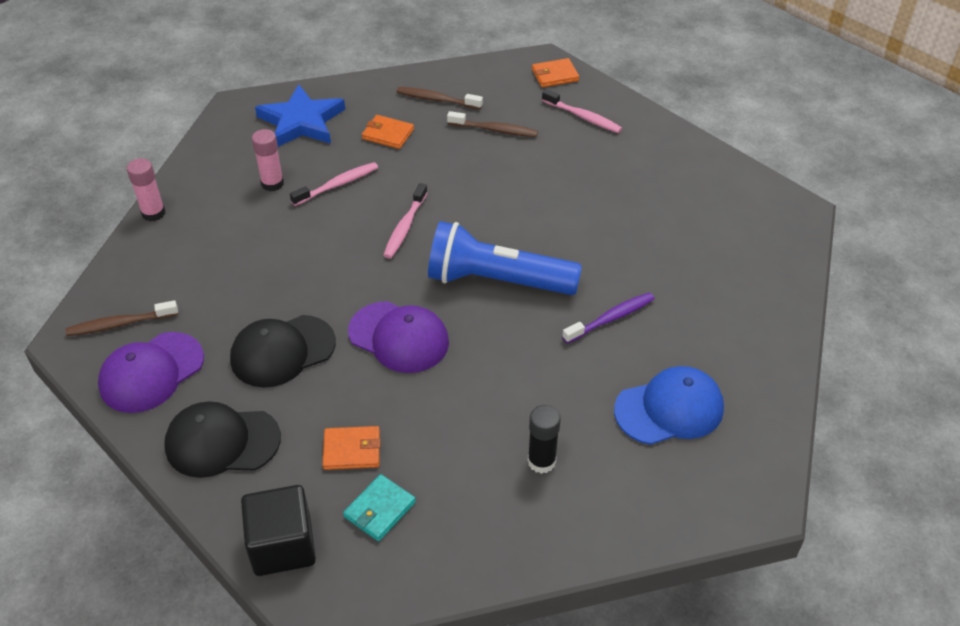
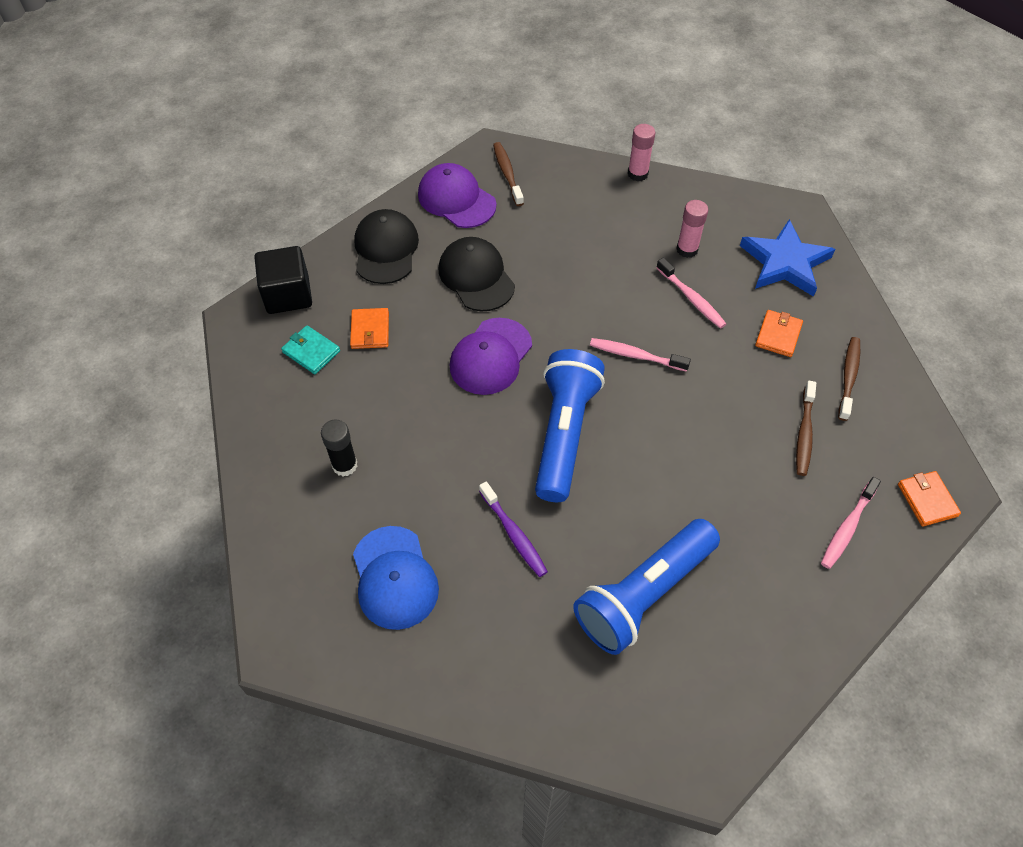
camera: 90 degrees right, 10 degrees up
none -> blue flashlight [573,519,720,655]

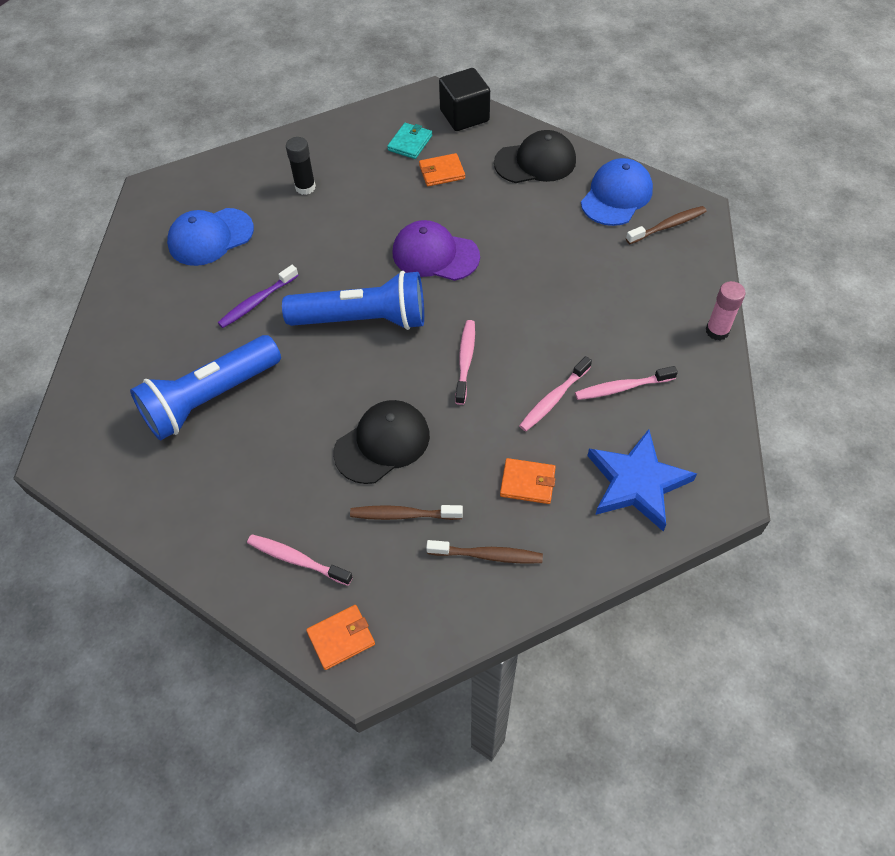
camera: 80 degrees right, 0 degrees up
purple cap [418,163,496,228] -> blue cap [581,158,653,226]
black cap [438,237,515,311] -> black cap moved to [333,400,430,484]
blue flashlight [573,519,720,655] -> blue flashlight turned 75 degrees counterclockwise [130,335,281,440]
pink glue stick [676,200,708,258] -> pink toothbrush [575,366,678,400]

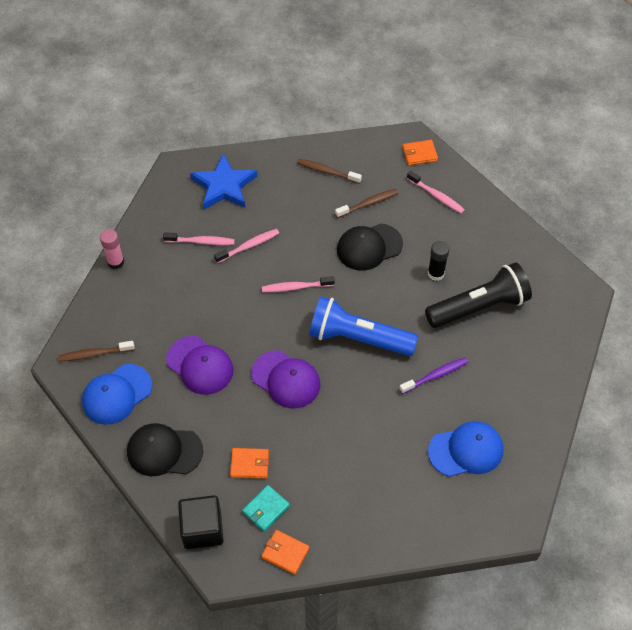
camera: 165 degrees left, 0 degrees up
blue flashlight [130,335,281,440] -> black flashlight [425,262,532,328]
black glue stick [286,137,316,195] -> black glue stick moved to [428,241,449,281]
brown toothbrush [350,505,463,520] -> brown toothbrush turned 45 degrees counterclockwise [335,189,399,218]
pink toothbrush [455,320,475,405] -> pink toothbrush turned 60 degrees clockwise [262,276,335,292]
orange wallet [500,458,556,504] -> orange wallet moved to [261,530,309,575]
none -> purple cap [166,336,234,395]

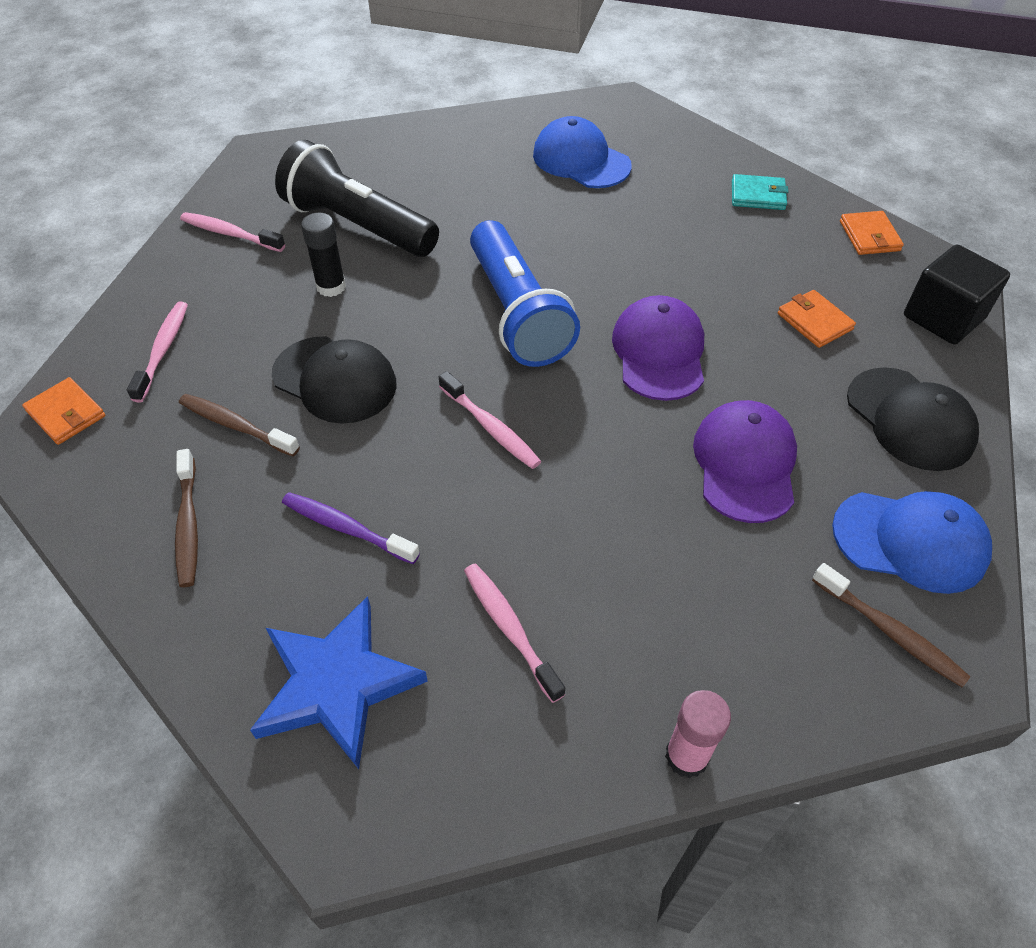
camera: 125 degrees left, 5 degrees down
pink toothbrush [214,229,279,263] -> pink toothbrush moved to [180,212,285,252]
turquoise wallet [242,485,290,531] -> turquoise wallet moved to [732,174,788,210]
purple toothbrush [399,357,468,394] -> purple toothbrush moved to [282,492,420,564]

